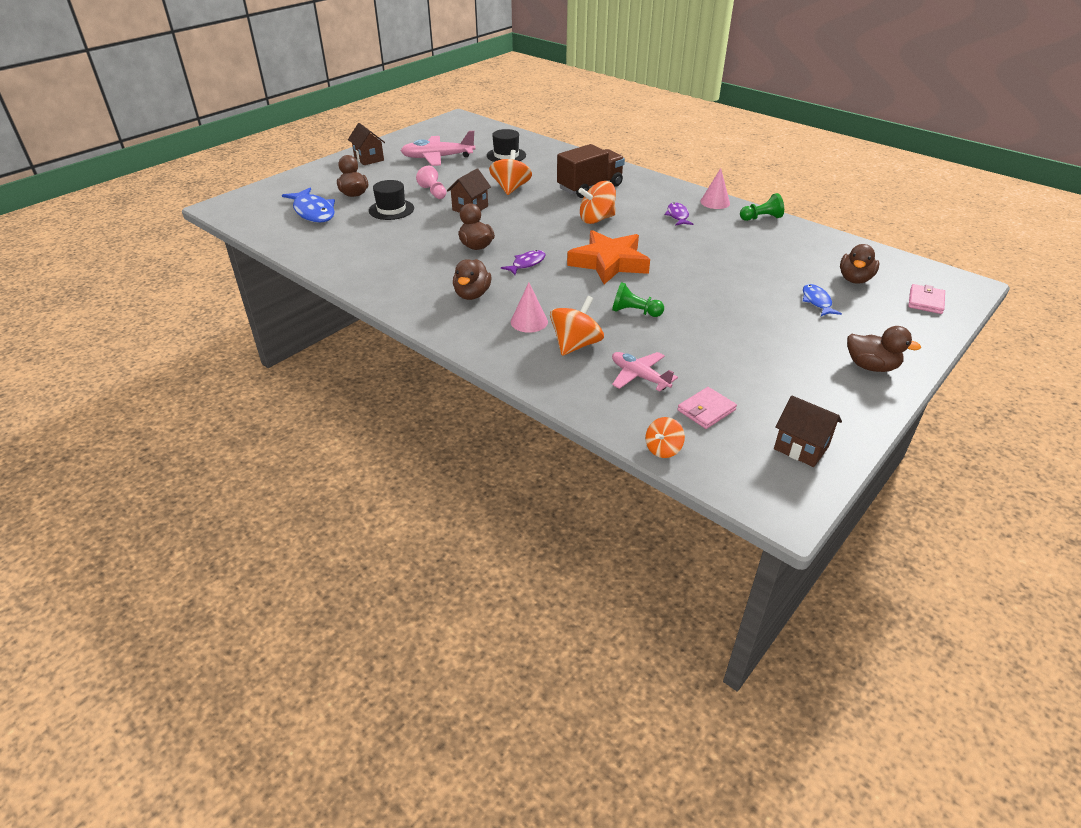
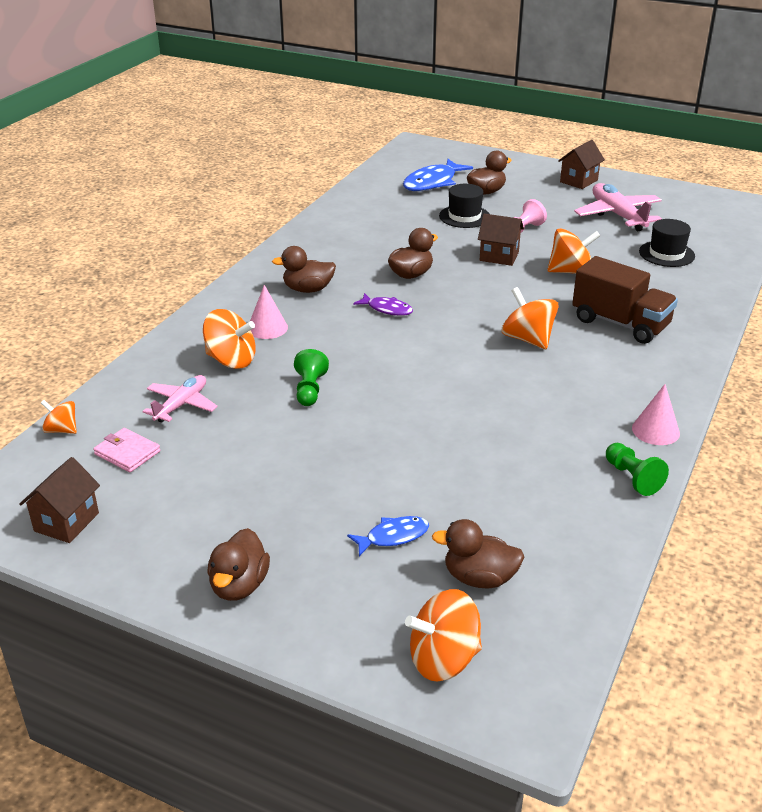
camera: 75 degrees right, 5 degrees down
orange star [567,230,650,284] -> none
purple fish [665,202,693,226] -> none
pink wallet [908,284,945,314] -> orange spinning top [405,589,482,682]

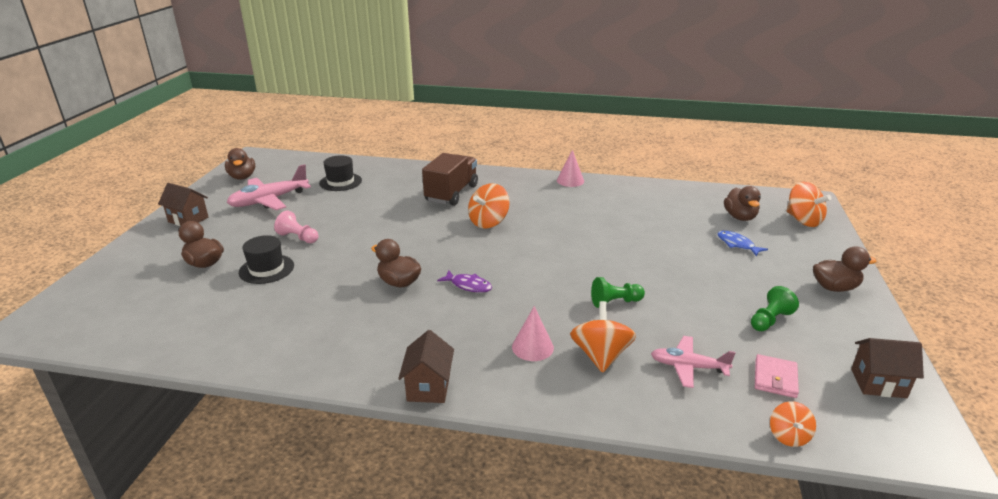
camera: 105 degrees left, 5 degrees down
brown duck [272,246,336,293] -> brown duck moved to [225,148,255,180]
purple fish [353,293,413,316] -> purple fish turned 105 degrees clockwise [437,270,492,293]
blue fish [403,159,473,191] -> none
brown house [478,214,524,266] -> brown house moved to [398,330,454,403]
orange spinning top [547,228,600,274] -> none
green pawn [606,443,669,496] -> green pawn moved to [751,286,799,331]

